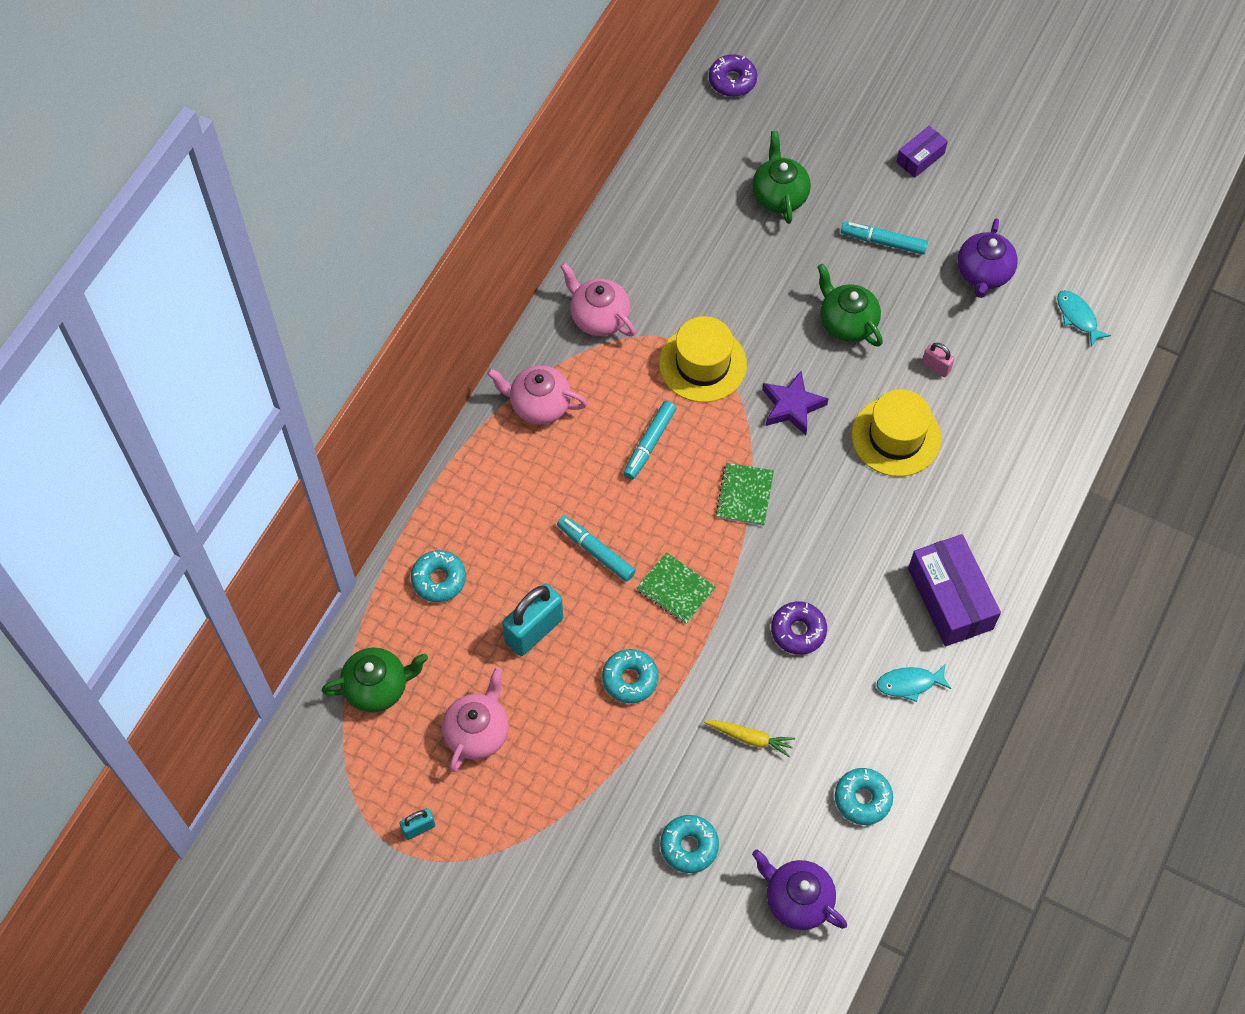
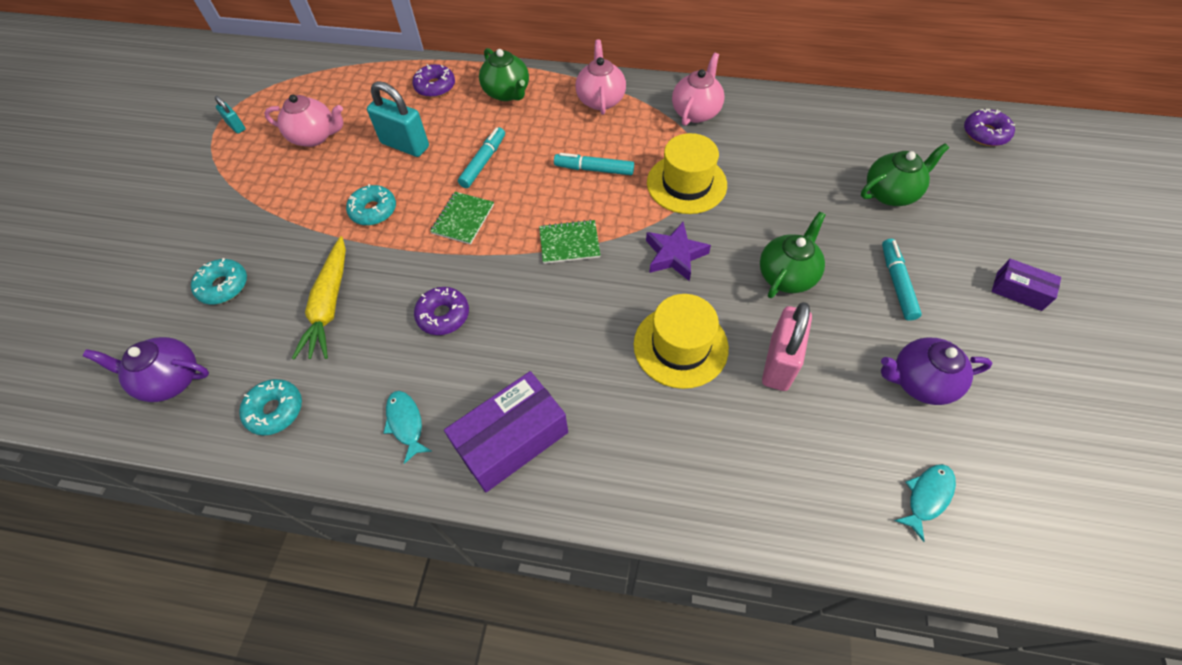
camera: 75 degrees right, 5 degrees down
green teapot [321,648,428,713] -> green teapot moved to [479,48,529,101]
turquoise donut [411,550,466,602] -> purple donut [412,64,455,98]
yellow carrot [704,720,795,757] -> yellow carrot [292,236,346,360], size x1.70
purple teapot [752,849,847,930] -> purple teapot turned 105 degrees counterclockwise [83,337,209,402]
pink padlock [922,343,955,377] -> pink padlock [762,302,812,391], size x1.99

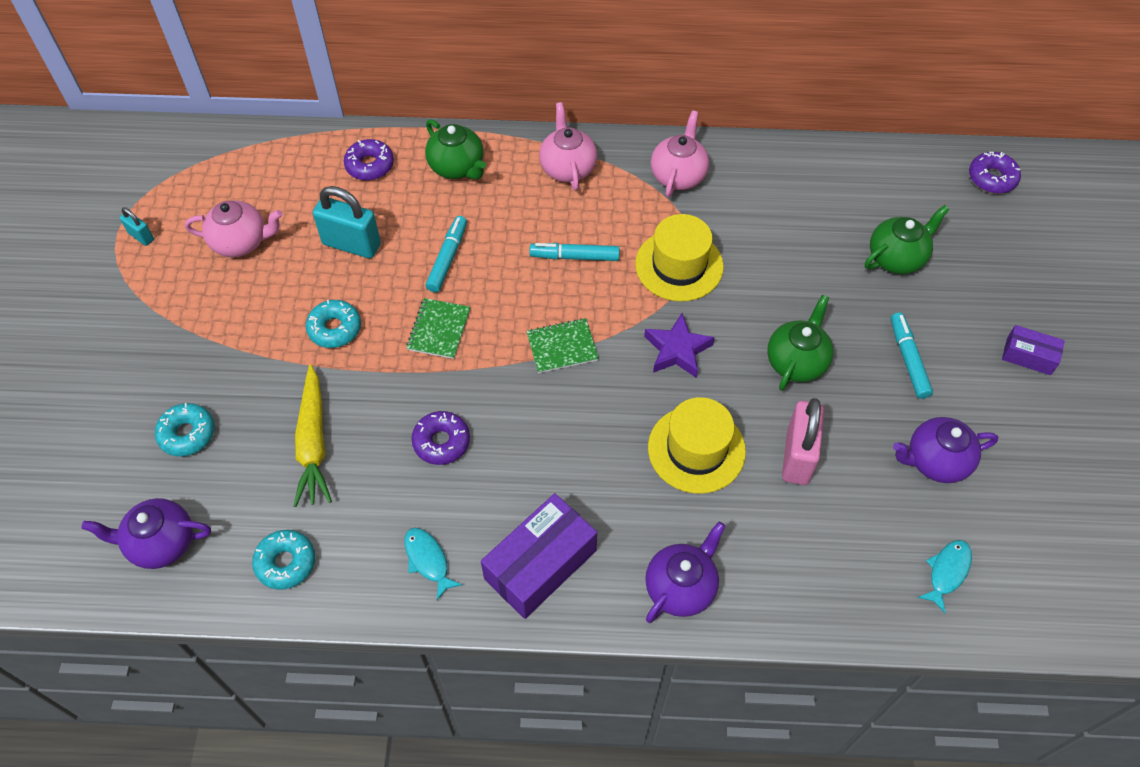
camera: 10 degrees left, 0 degrees up
none -> purple teapot [645,522,725,623]

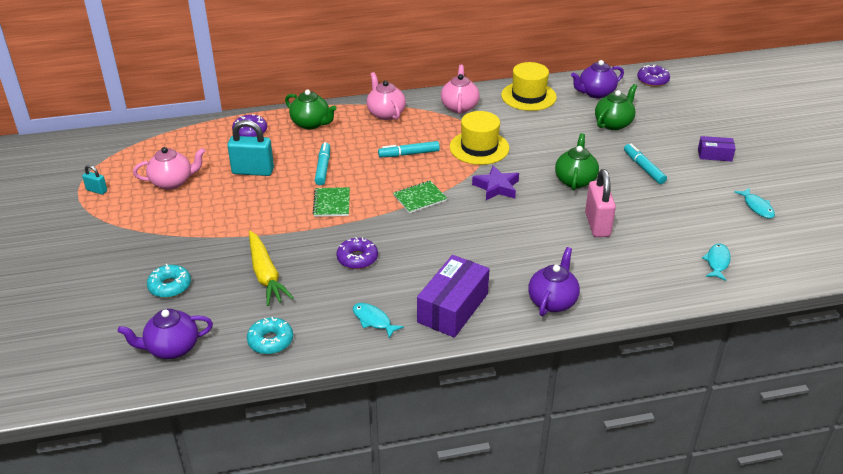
camera: 15 degrees left, 20 degrees down
turquoise donut [306,300,361,348] -> none
yellow hat [648,397,746,494] -> yellow hat moved to [501,62,557,111]
purple teapot [893,417,998,483] -> purple teapot moved to [571,60,624,99]
none -> turquoise fish [734,188,775,218]

